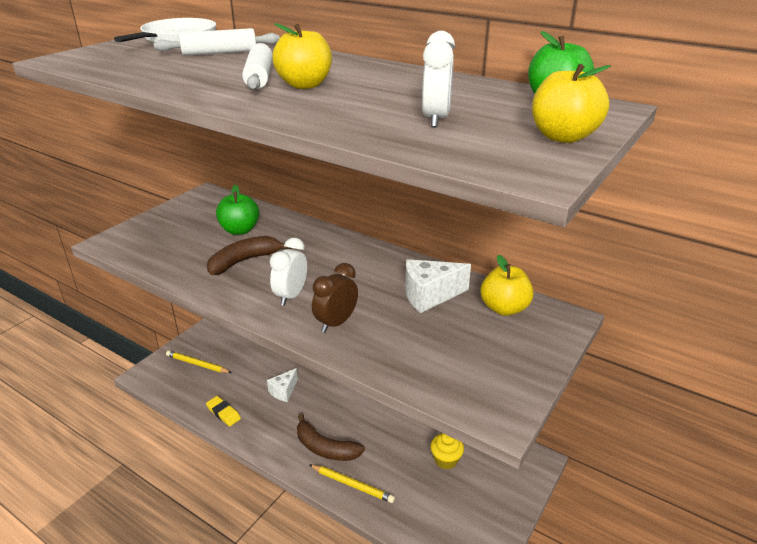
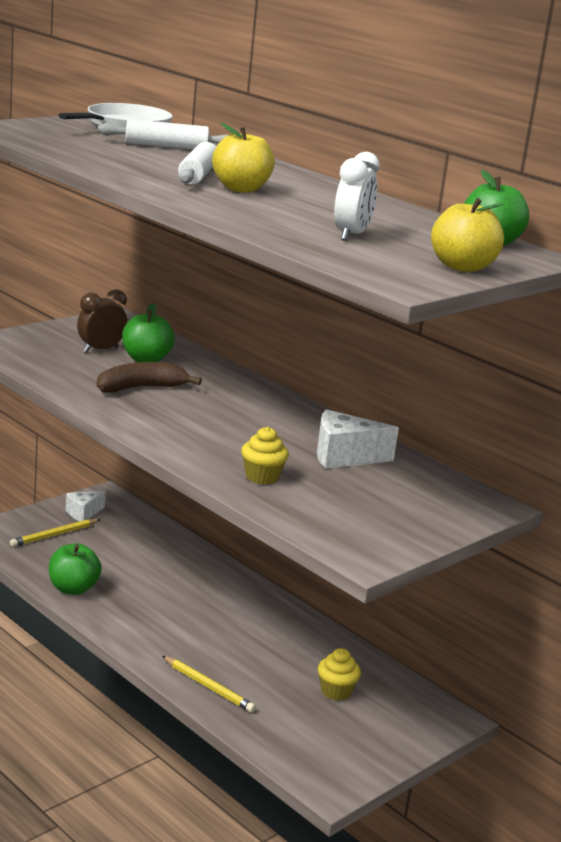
camera: 10 degrees right, 10 degrees down
yellow pencil [166,350,232,373] -> yellow pencil turned 75 degrees counterclockwise [10,519,101,547]
yellow eraser [206,396,241,426] -> green apple [49,544,102,595]
white cheese [267,368,298,402] -> white cheese moved to [66,490,106,521]
white clock [270,238,307,306] -> none
brown banana [297,413,365,461] -> none
brown clock [312,263,358,333] -> brown clock moved to [77,289,127,353]
yellow apple [480,255,534,316] -> none
none -> yellow cupcake [241,427,289,485]

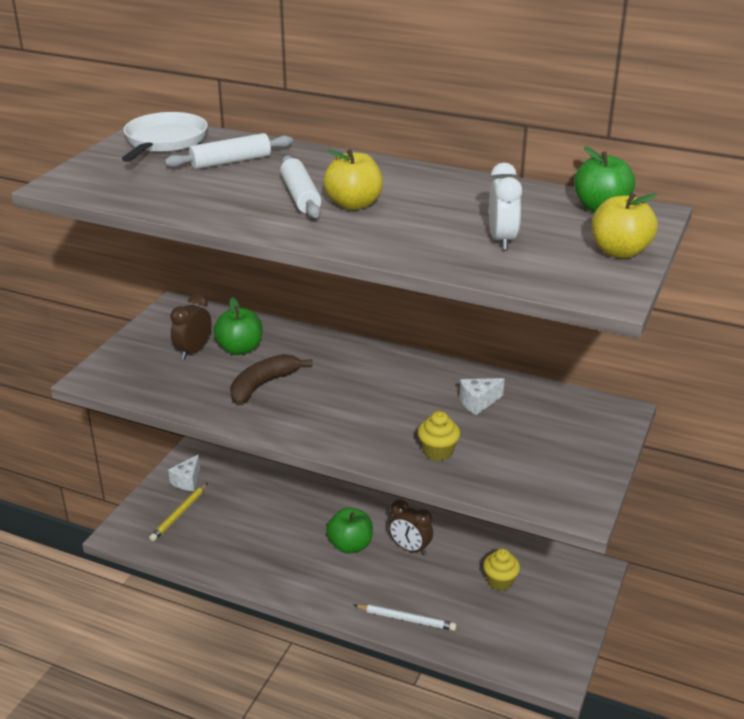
camera: 20 degrees left, 10 degrees up
green apple [49,544,102,595] -> green apple moved to [326,508,373,553]
yellow pencil [162,656,256,713] -> white pencil [354,604,457,631]
white cheese [317,409,399,469] -> white cheese [459,378,505,415], size x0.65
none -> brown clock [388,500,433,556]

